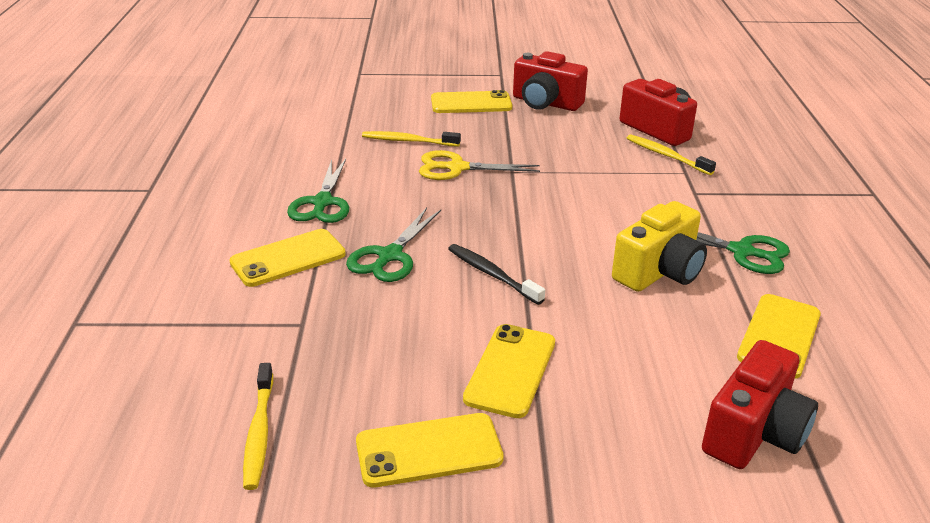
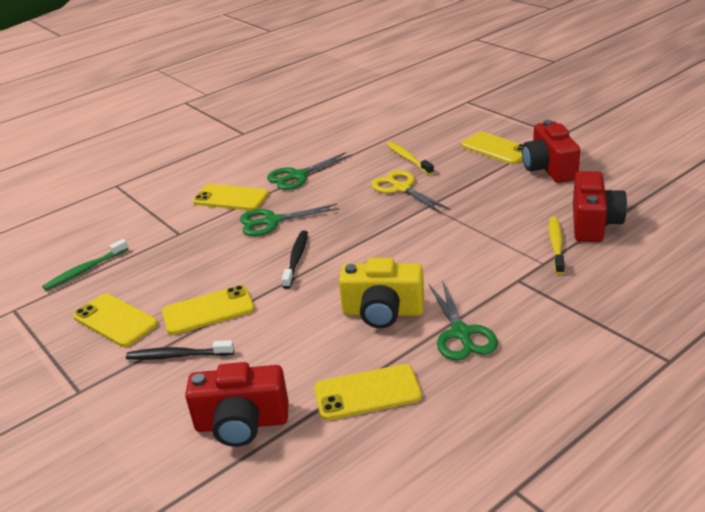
camera: 55 degrees right, 0 degrees up
yellow toothbrush [243,363,273,490] -> green toothbrush [42,239,129,291]
none -> black toothbrush [126,340,234,360]

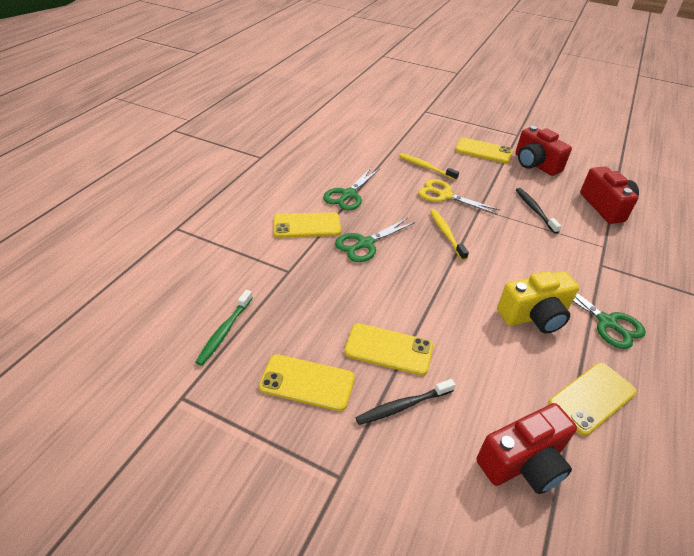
camera: 30 degrees left, 10 degrees up
yellow phone [162,285,255,335] -> yellow phone turned 60 degrees clockwise [344,323,433,376]
black toothbrush [282,231,308,289] -> black toothbrush moved to [516,188,562,234]
yellow toothbrush [549,216,565,275] -> yellow toothbrush moved to [430,209,469,260]

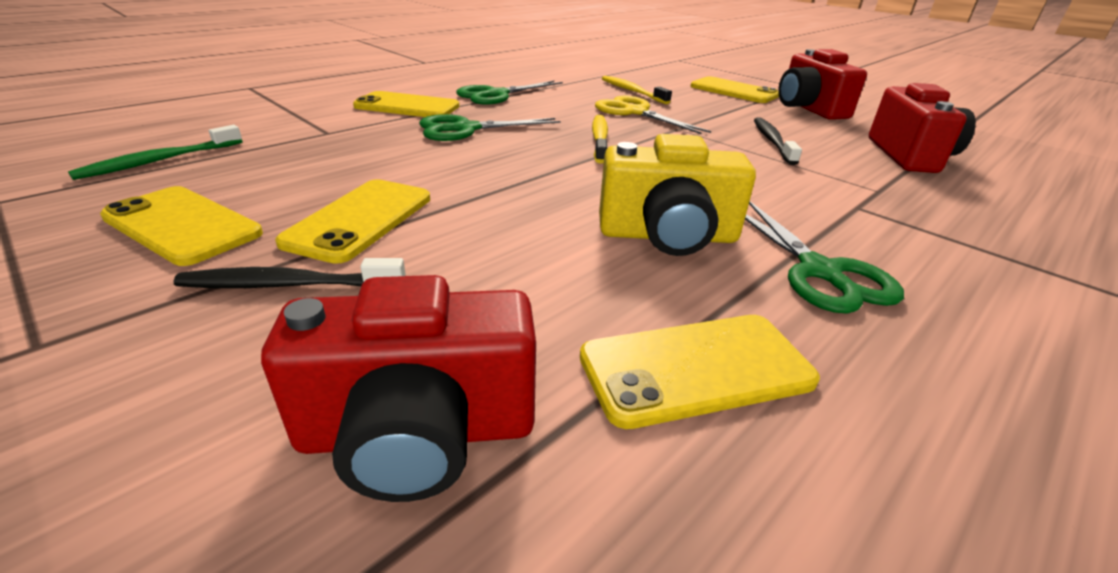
camera: 20 degrees right, 10 degrees down
yellow phone [344,323,433,376] -> yellow phone turned 75 degrees clockwise [275,179,430,264]

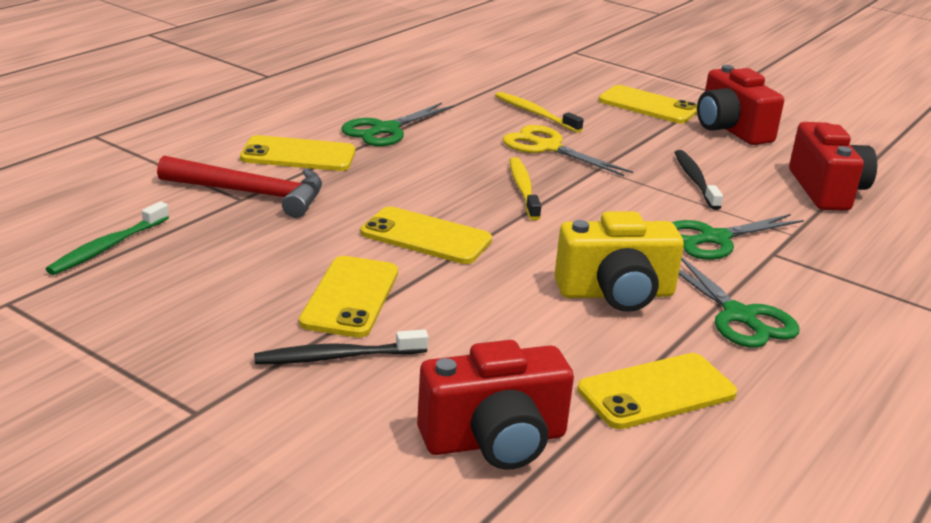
camera: 10 degrees left, 5 degrees down
yellow phone [100,186,263,266] -> yellow phone moved to [360,207,492,264]
green scissors [419,114,560,141] -> green scissors moved to [672,214,804,260]
none -> red hammer [157,156,322,218]

